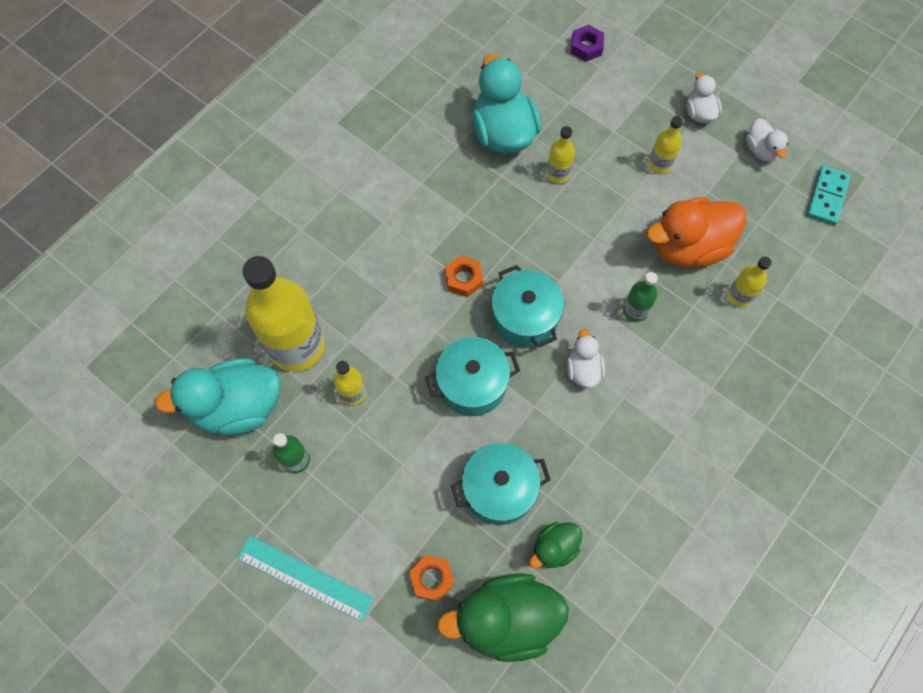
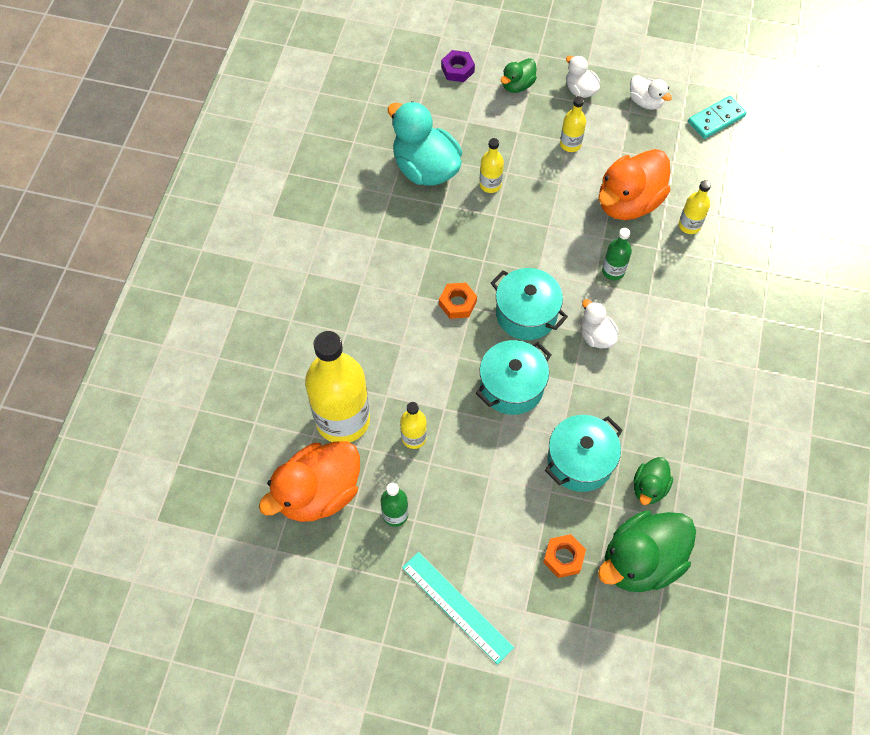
camera: 25 degrees left, 5 degrees down
turquoise duck [155,358,280,435] -> orange duck [259,441,360,522]
turquoise ruler [237,536,374,622] -> turquoise ruler turned 45 degrees clockwise [402,552,514,665]
turquoise domino [806,165,851,225] -> turquoise domino turned 60 degrees clockwise [688,96,747,139]
none -> green duck [501,58,537,93]

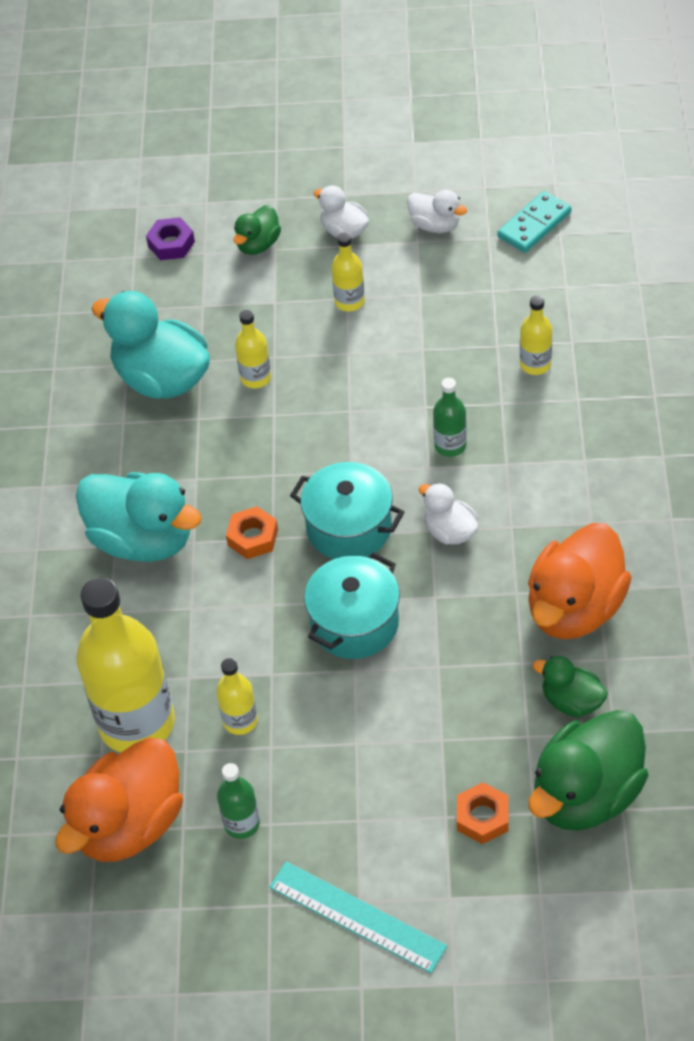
camera: 10 degrees left, 10 degrees down
turquoise pot [545,415,623,492] -> none
orange duck [598,149,671,220] -> orange duck moved to [528,523,632,639]
green duck [633,457,673,505] -> green duck turned 105 degrees clockwise [533,656,608,717]
none -> turquoise duck [76,472,202,562]

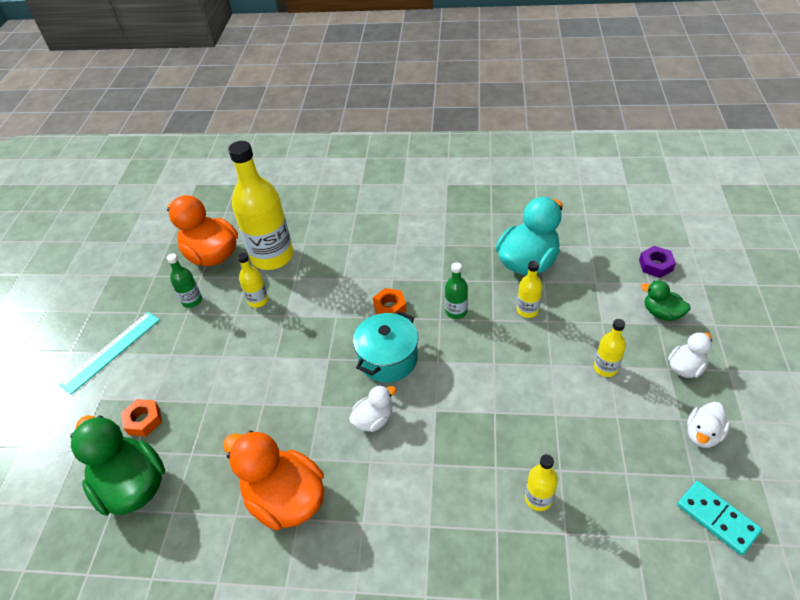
camera: 95 degrees right, 5 degrees down
turquoise duck [76,472,202,562] -> none
turquoise pot [304,552,400,659] -> none
green bottle [433,378,467,457] -> green bottle moved to [445,262,468,319]
green duck [533,656,608,717] -> none

